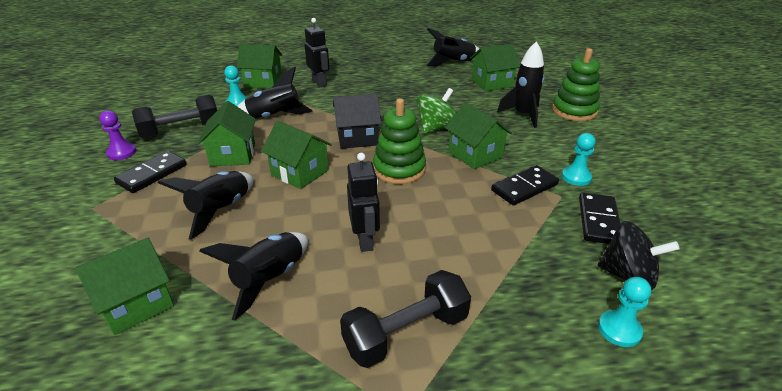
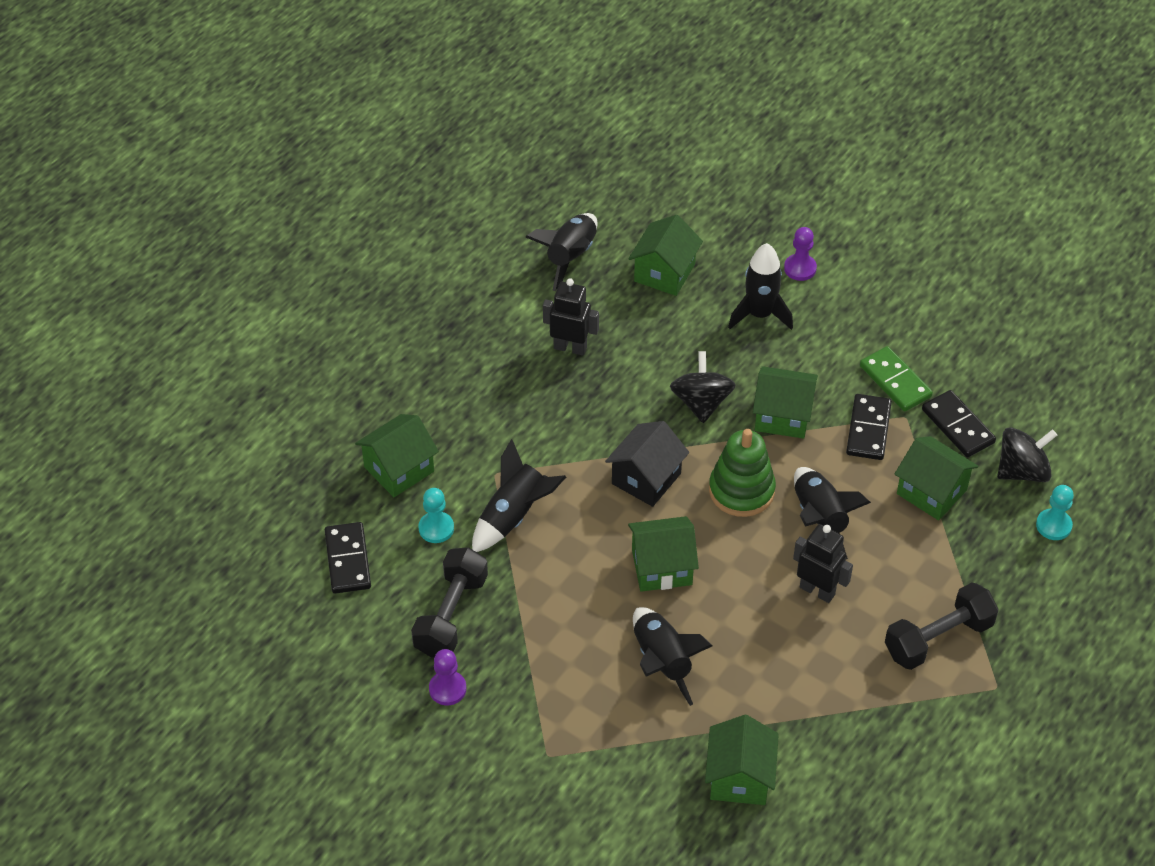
camera: 45 degrees left, 15 degrees up
black domino [114,151,186,193] -> black domino moved to [325,522,371,594]
green house [198,101,256,166] -> green house moved to [895,436,978,520]
black rocket [199,232,308,321] -> black rocket moved to [794,467,871,559]
black robot [305,18,330,87] -> black robot moved to [543,279,599,356]
black dumbbell [340,270,471,368] -> black dumbbell turned 45 degrees clockwise [885,583,999,670]
green spinning top [417,88,456,134] -> black spinning top [670,351,736,423]
green stacking toy [552,48,600,121] -> purple pawn [784,227,817,281]
turquoise pawn [562,133,595,186] -> green domino [860,346,933,411]

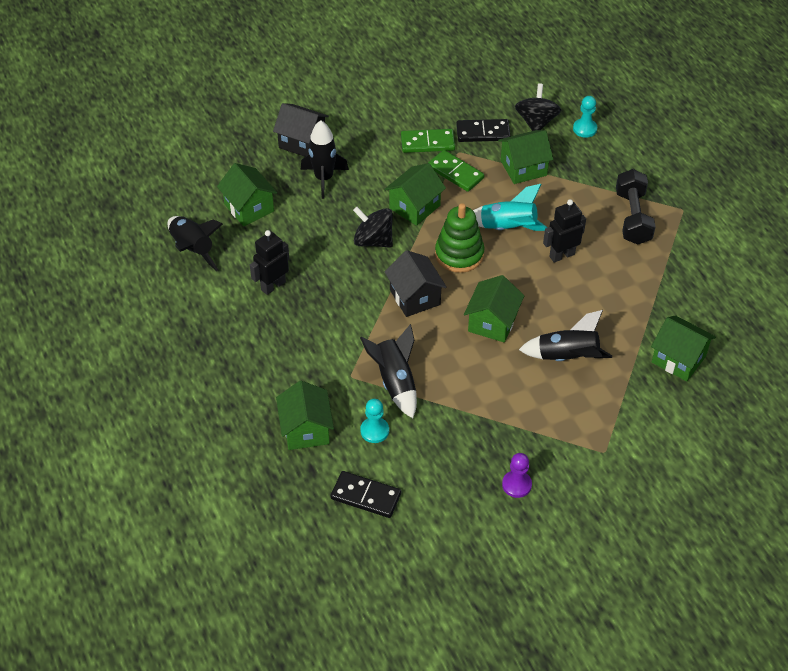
camera: 60 degrees left, 0 degrees up
black dumbbell [411,547,488,657] -> none
purple pawn [784,227,817,281] -> black house [273,103,329,157]
black rocket [794,467,871,559] -> turquoise rocket [473,184,548,231]
black domino [846,394,892,460] -> green domino [428,150,484,192]

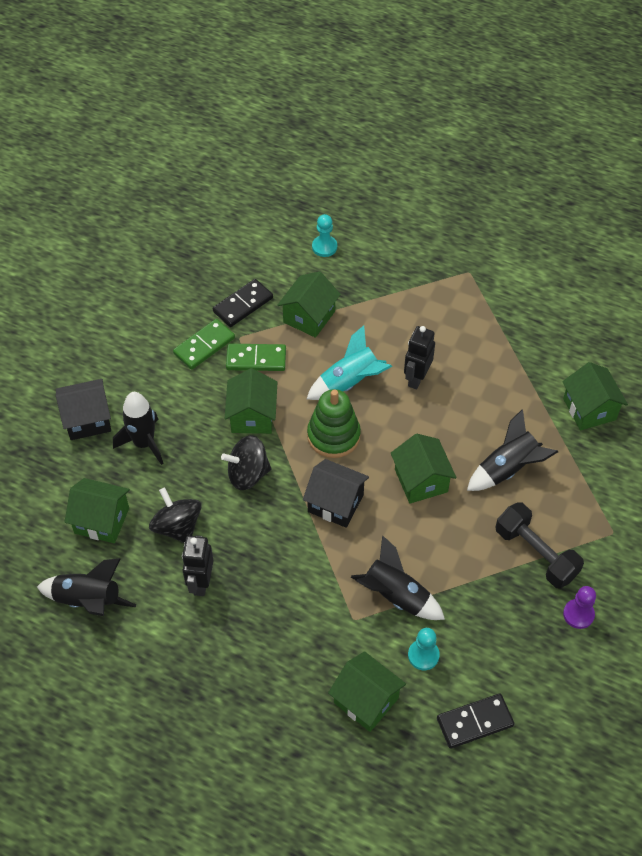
camera: 40 degrees left, 5 degrees up
black spinning top [515,84,561,131] -> black spinning top moved to [149,488,202,543]
black dumbbell [616,169,656,245] -> black dumbbell moved to [495,502,584,589]
green house [651,316,716,381] -> green house turned 75 degrees clockwise [562,362,628,430]

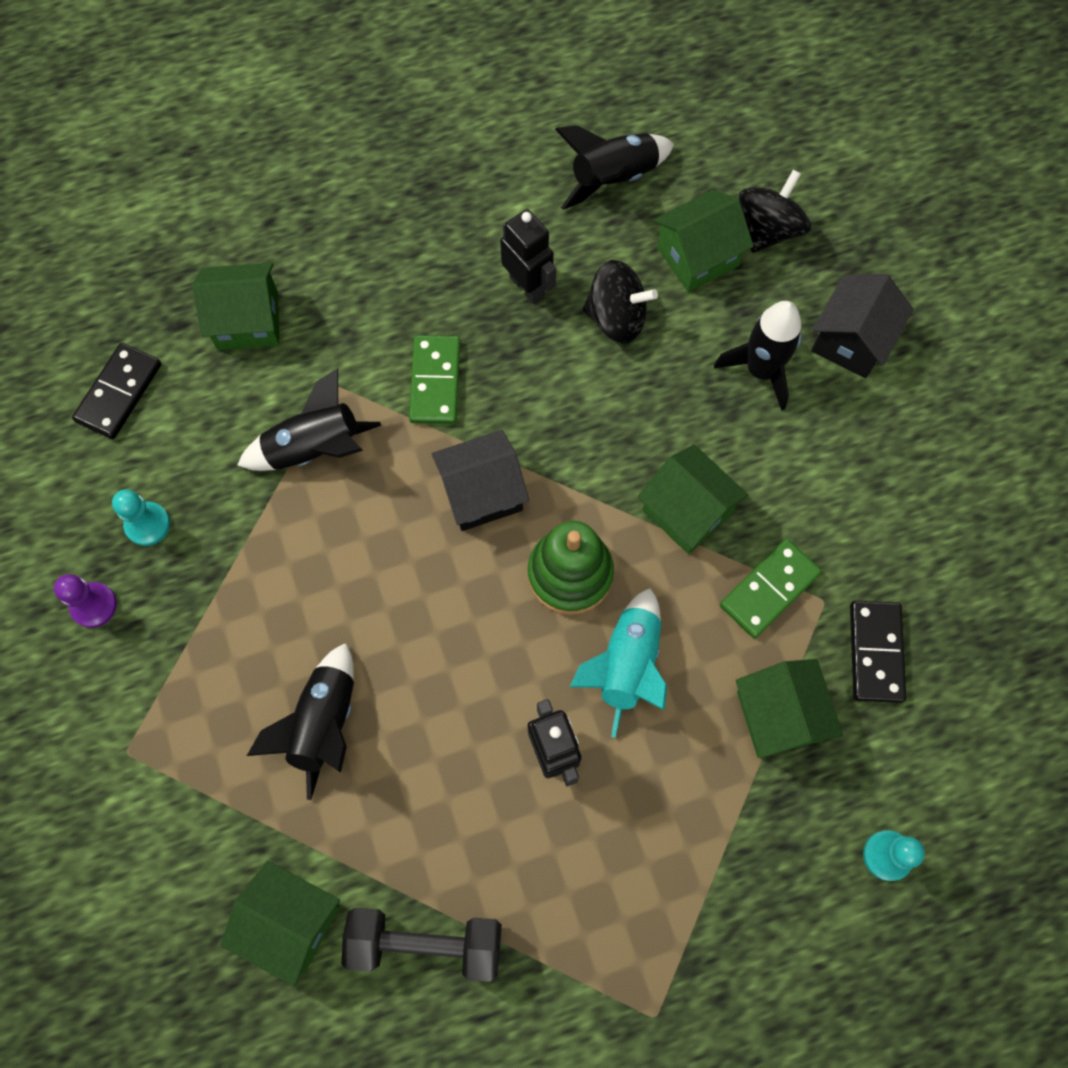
camera: 135 degrees right, 15 degrees up
green domino [173,319,235,370] -> green domino moved to [409,335,460,424]
black spinning top [221,435,272,490] -> black spinning top moved to [739,170,811,253]
green house [391,434,457,503] -> none
turquoise pawn [408,628,440,670] -> turquoise pawn moved to [112,489,170,546]
black dumbbell [495,502,584,589] -> black dumbbell moved to [342,908,502,982]

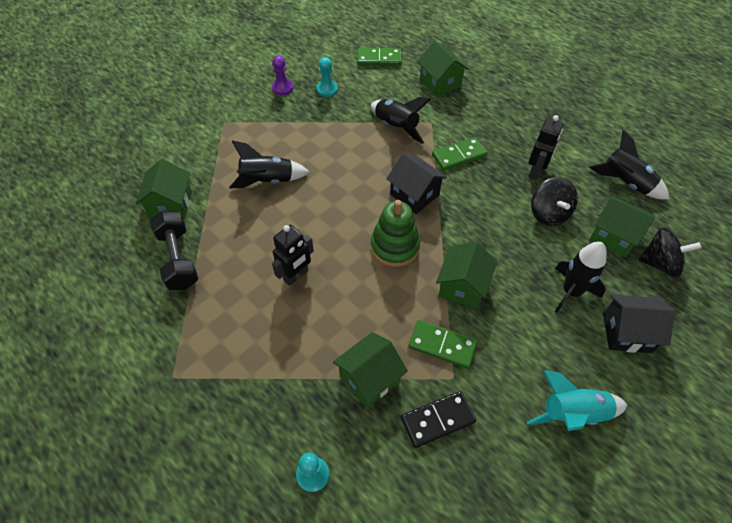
camera: 65 degrees right, 15 degrees down
black domino [72,343,161,439] -> green domino [357,48,402,66]
turquoise rocket [569,588,667,738] -> turquoise rocket moved to [527,370,628,431]

